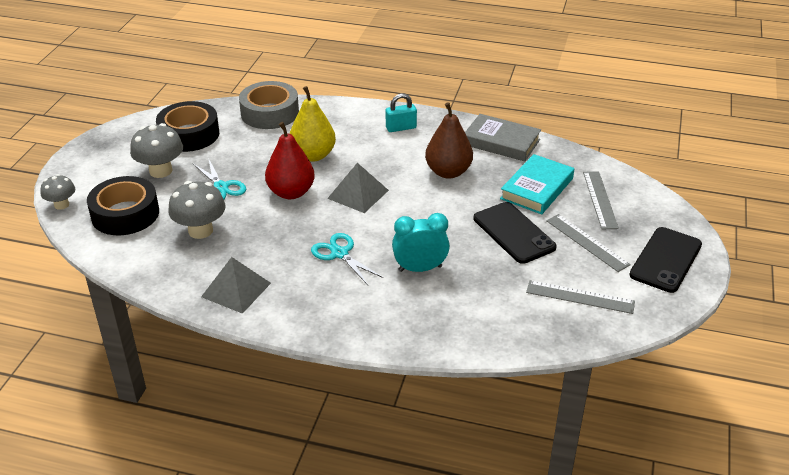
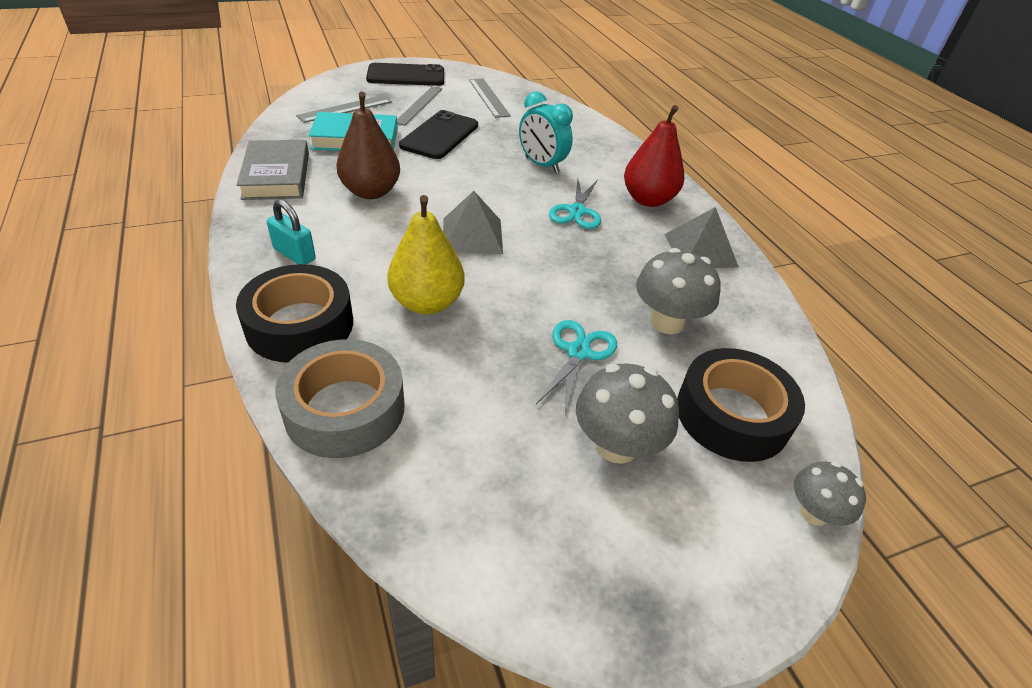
camera: 130 degrees left, 5 degrees up
black tape [156,101,219,152] -> black tape moved to [236,264,353,363]
red pear [265,122,315,199] -> red pear moved to [624,105,684,207]

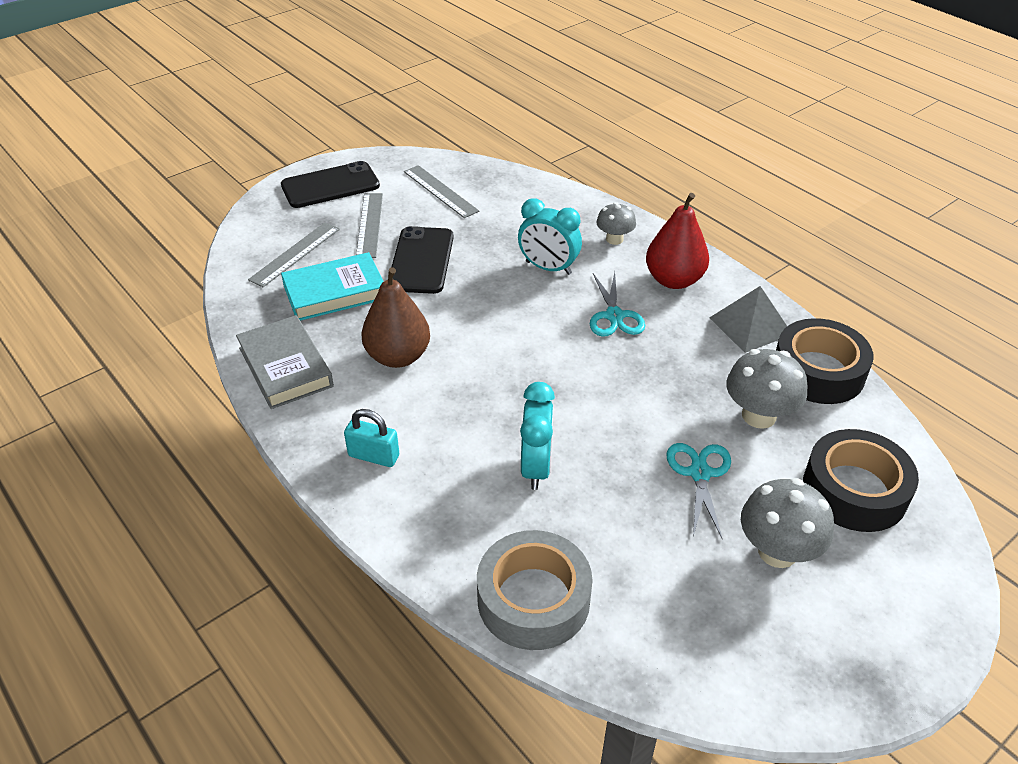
camera: 15 degrees left, 0 degrees up
black tape [236,264,353,363] -> black tape moved to [776,318,874,404]
yellow pear [387,195,465,314] -> turquoise clock [520,382,555,490]
grey pyramid [443,191,503,254] -> none
grey mushroom [794,461,866,526] -> grey mushroom moved to [596,202,636,245]

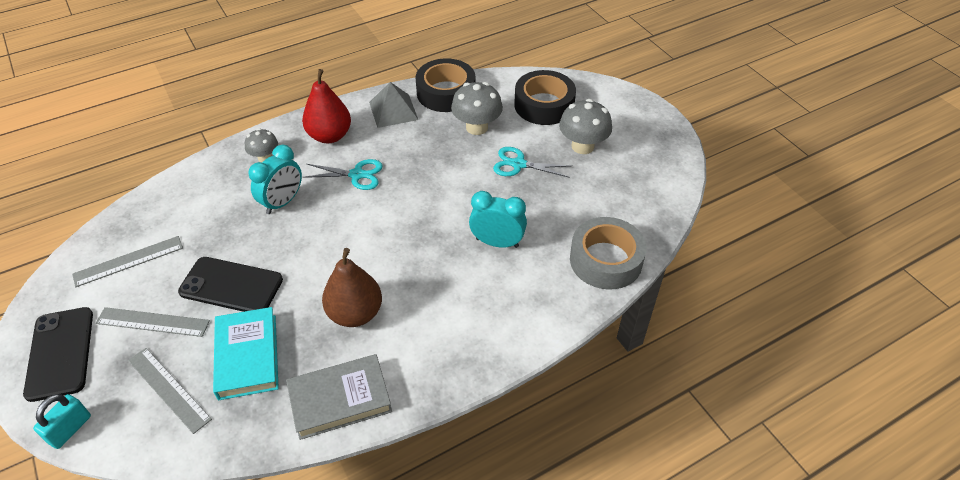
camera: 80 degrees left, 5 degrees up
turquoise padlock [344,409,399,467] -> turquoise padlock moved to [33,394,91,449]

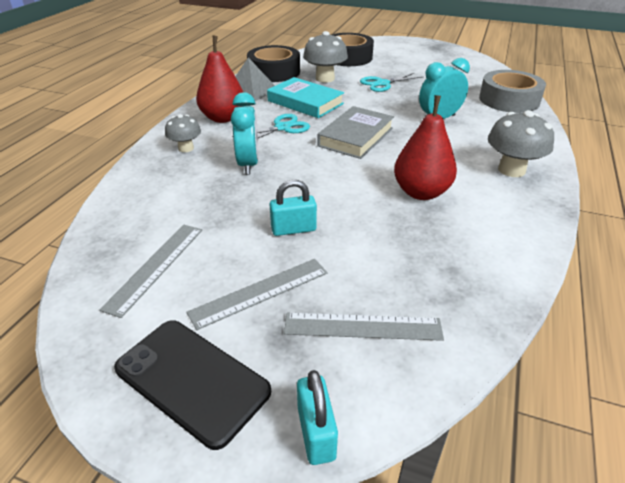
camera: 40 degrees left, 10 degrees down
black phone [178,257,283,312] -> turquoise padlock [270,180,317,236]
turquoise book [213,307,279,400] -> turquoise book moved to [267,77,344,118]
grey book [286,354,392,440] -> grey book moved to [317,106,394,159]
brown pear [322,248,382,327] -> red pear [394,95,457,200]
grey mushroom [559,99,612,154] -> grey mushroom moved to [488,110,554,177]

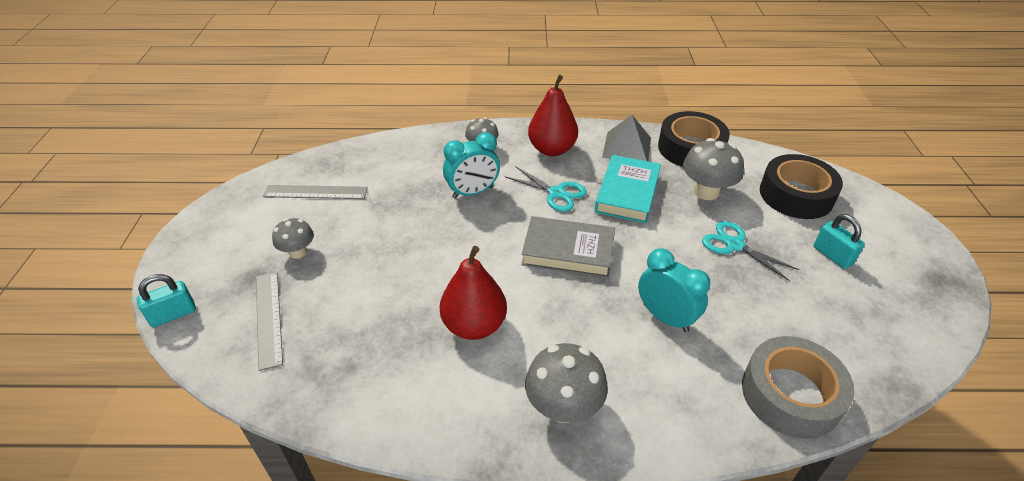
camera: 70 degrees right, 5 degrees up
black phone [114,320,271,450] -> none
grey ruler [186,259,328,330] -> grey mushroom [272,218,314,259]
turquoise padlock [270,180,317,236] -> turquoise padlock moved to [814,214,865,269]

